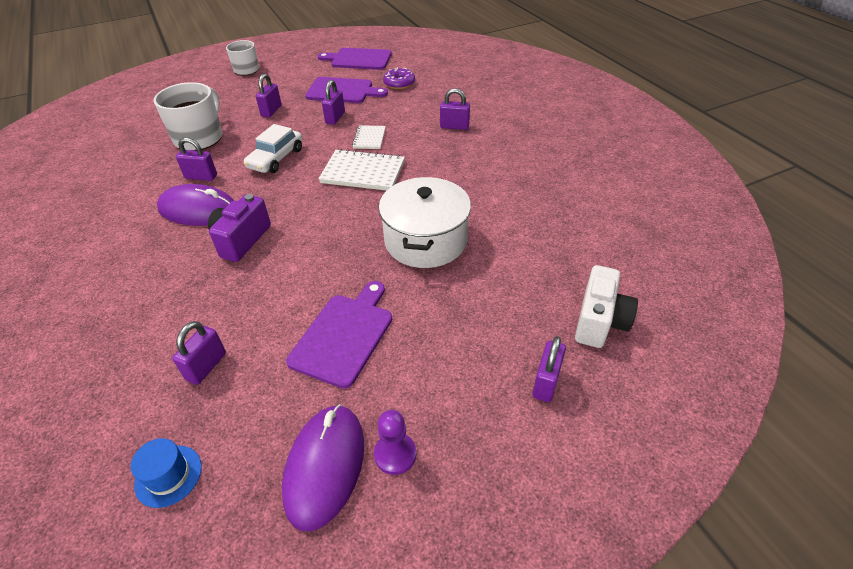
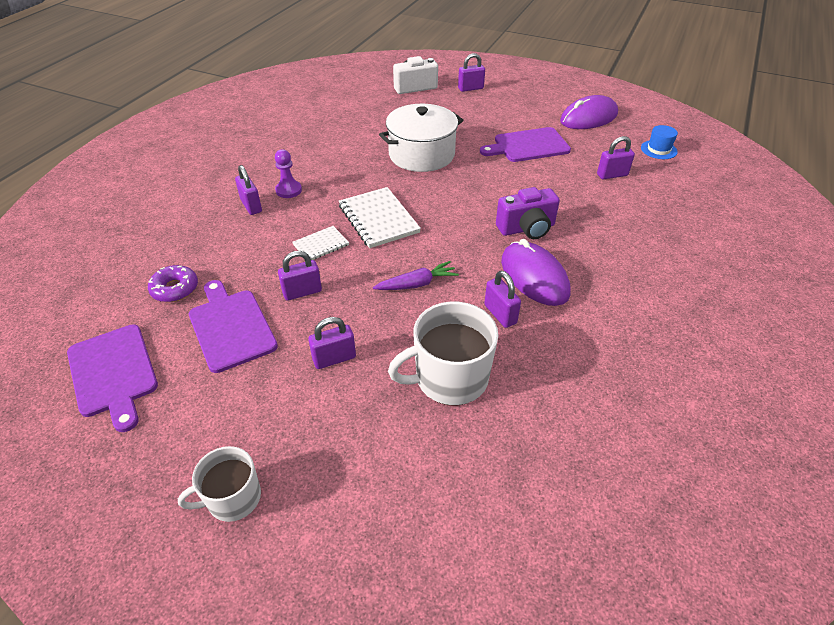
camera: 130 degrees left, 0 degrees up
white car [244,124,303,173] -> purple carrot [373,261,459,290]
purple pawn [374,410,416,475] -> purple pawn moved to [275,149,302,198]

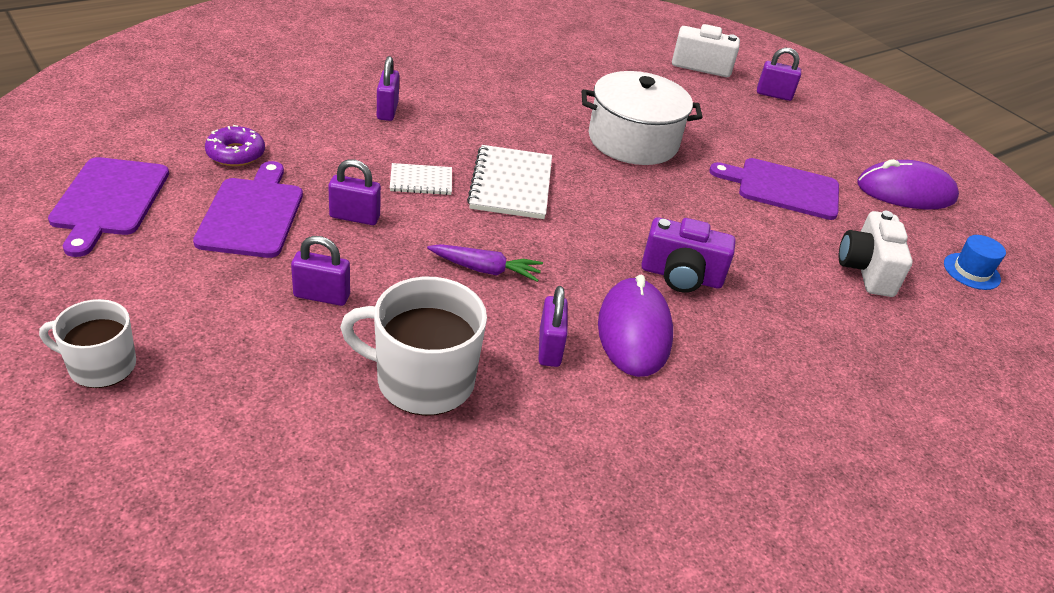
camera: 25 degrees right, 5 degrees down
purple pawn [275,149,302,198] -> none
purple padlock [597,136,635,180] -> white camera [839,211,913,297]

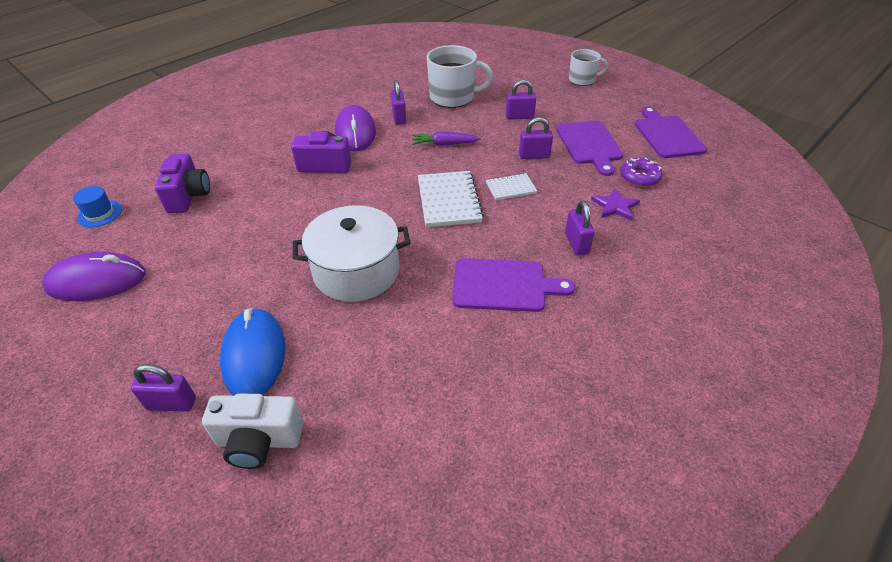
camera: 175 degrees right, 5 degrees up
purple cutting board [709,158,839,220] -> purple cutting board moved to [453,258,575,312]
white camera [839,211,913,297] -> purple camera [155,154,210,213]
none -> blue mouse [220,308,285,396]
none -> purple star [591,188,640,221]

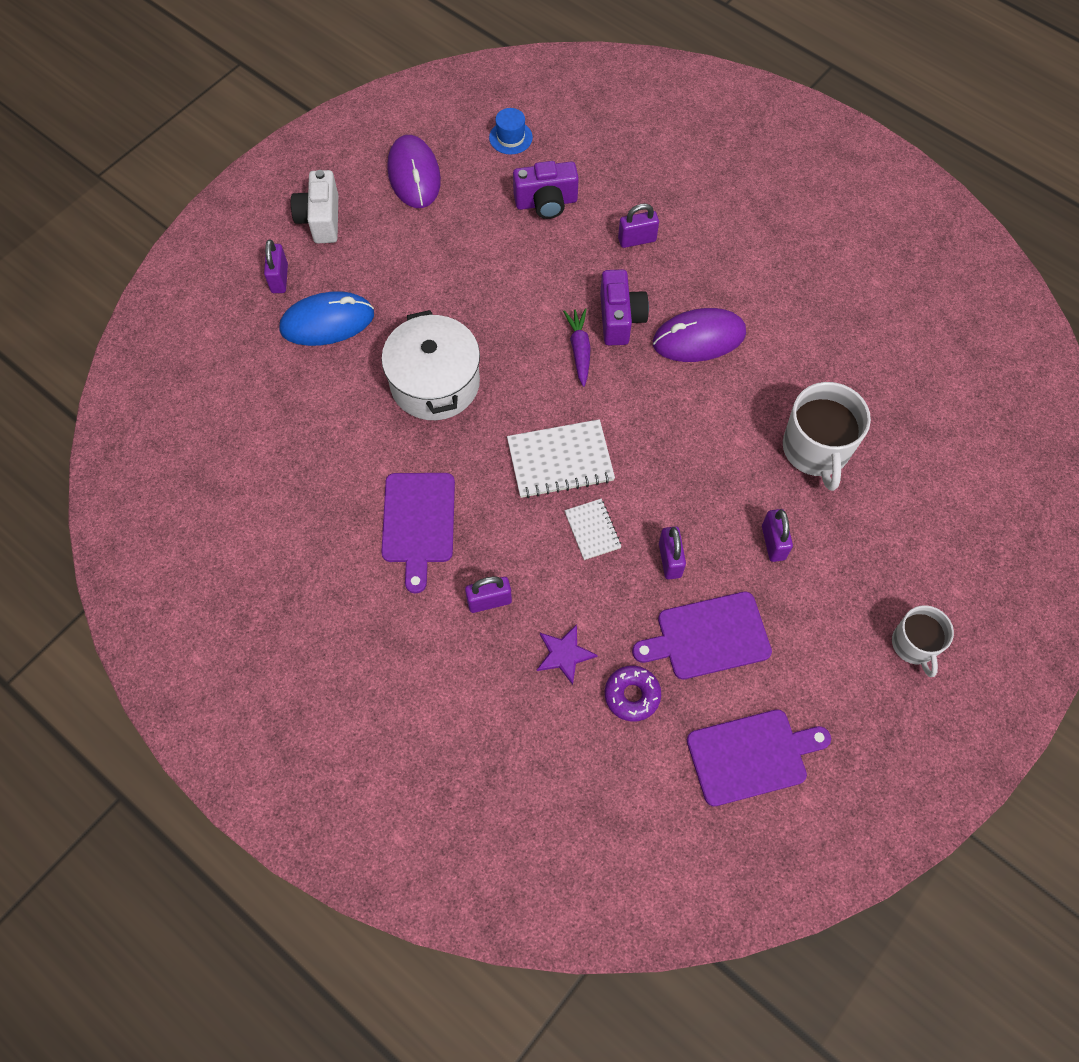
camera: 85 degrees right, 20 degrees up
white camera [202,394,303,469] -> white camera moved to [291,170,338,243]
purple padlock [391,80,406,125] -> purple padlock moved to [618,203,659,248]
purple carrot [412,131,481,146] -> purple carrot moved to [563,308,591,387]

